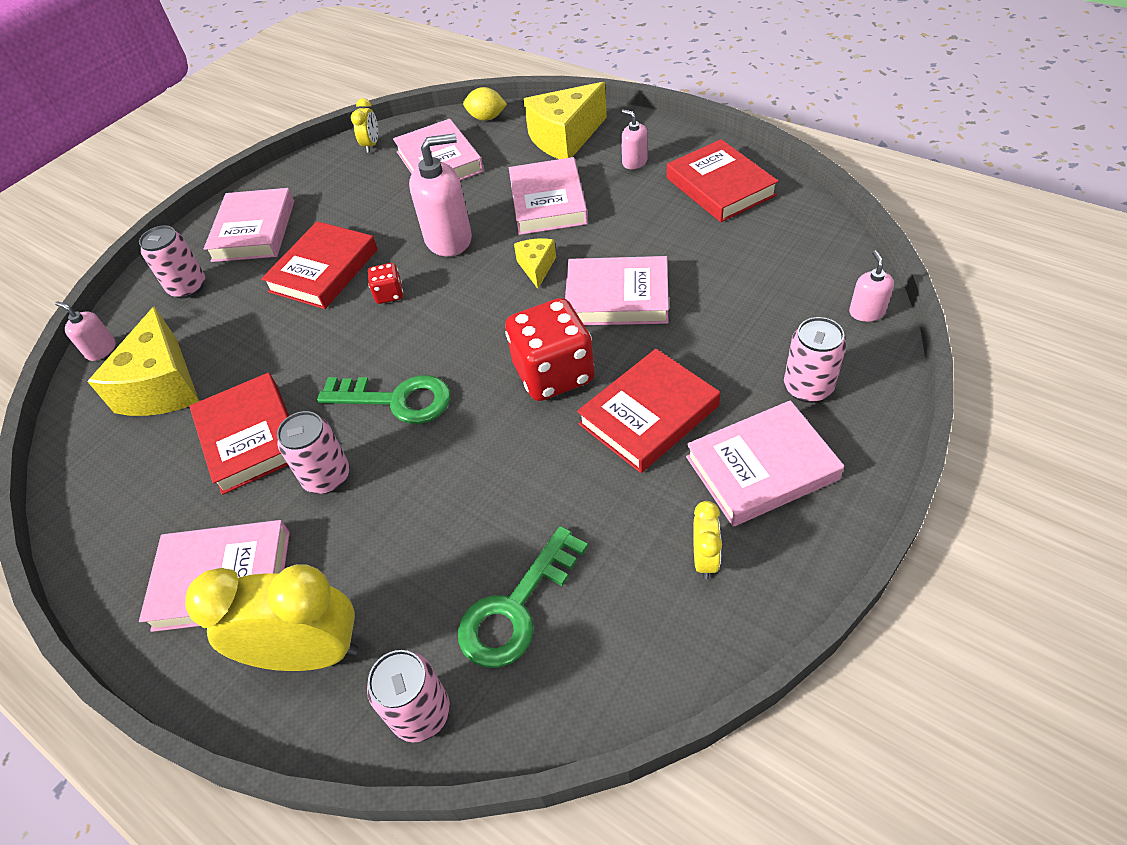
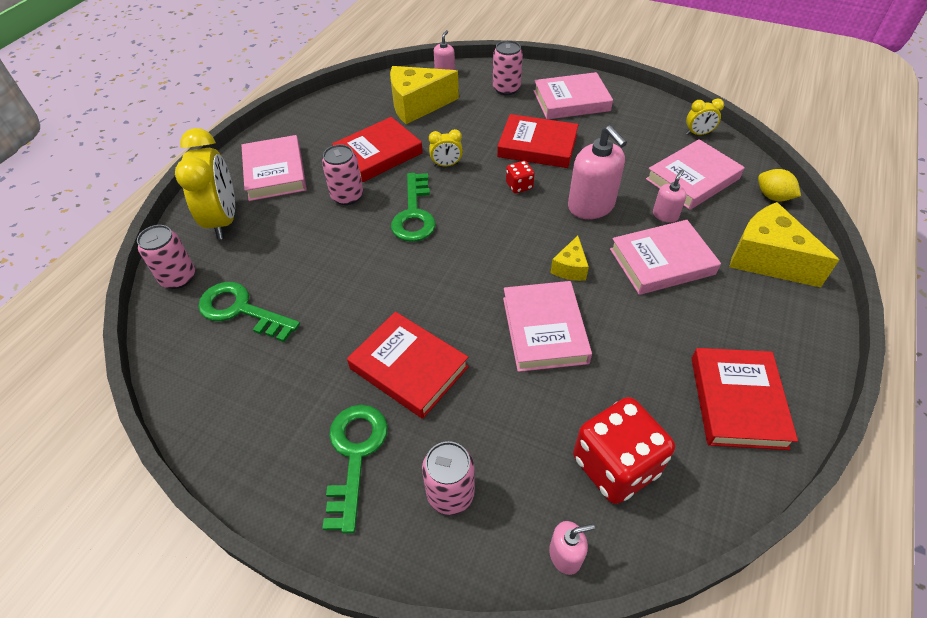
camera: 75 degrees right, 0 degrees up
yellow lemon [463,87,507,121] -> yellow lemon turned 45 degrees counterclockwise [758,169,801,201]
red dice [505,298,595,401] -> red dice moved to [573,397,675,504]
yellow cheese [514,238,556,289] -> yellow cheese turned 120 degrees clockwise [551,236,589,281]
pink soap dispenser [621,109,648,169] -> pink soap dispenser moved to [653,169,687,223]
red book [667,139,779,222] -> red book turned 45 degrees counterclockwise [691,348,798,450]
pink book [686,400,844,527] -> green key [322,405,388,533]
yellow clock [693,501,722,579] -> yellow clock moved to [429,129,463,167]

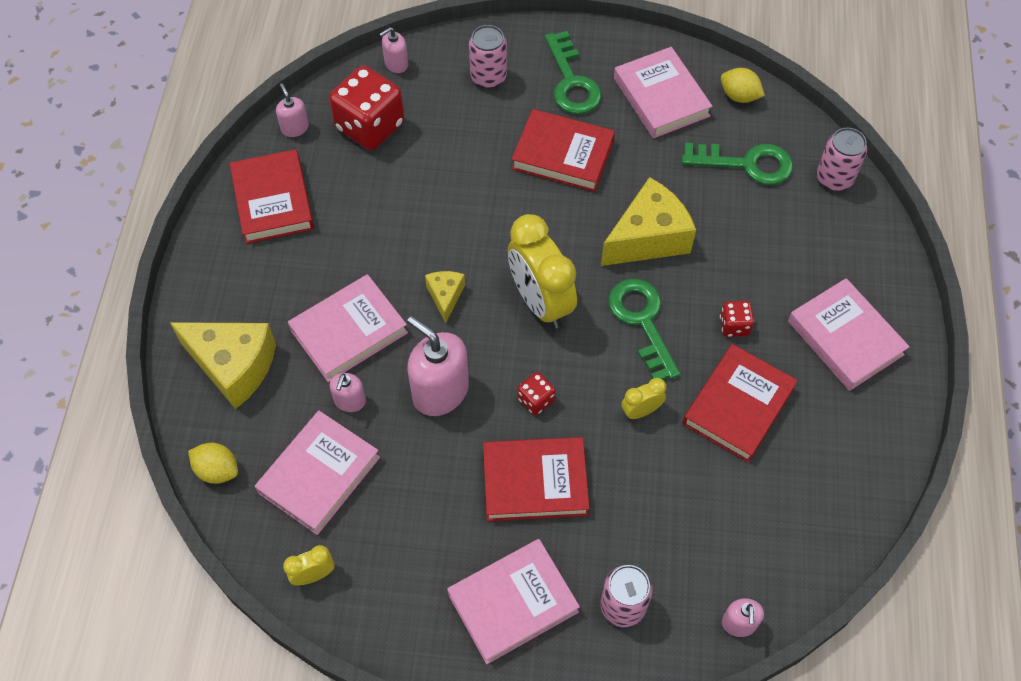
camera: 160 degrees right, 10 degrees up
yellow clock [175,128,235,240] -> yellow clock moved to [508,214,577,329]
pink can [322,144,363,205] -> red dice [720,301,754,337]
yellow cheese [390,66,459,124] -> yellow cheese moved to [601,177,696,266]
pink book [503,281,592,372] -> pink book moved to [614,47,713,139]
none -> pink soap dispenser [276,83,309,137]
none -> yellow lemon [721,68,765,103]

